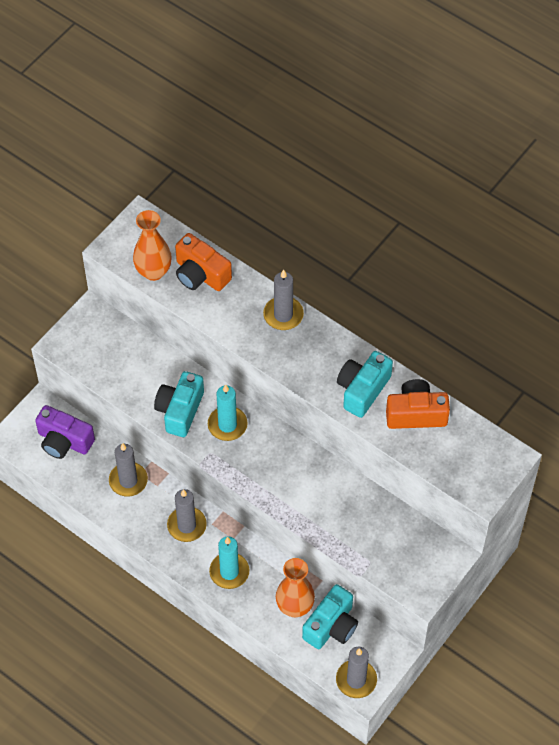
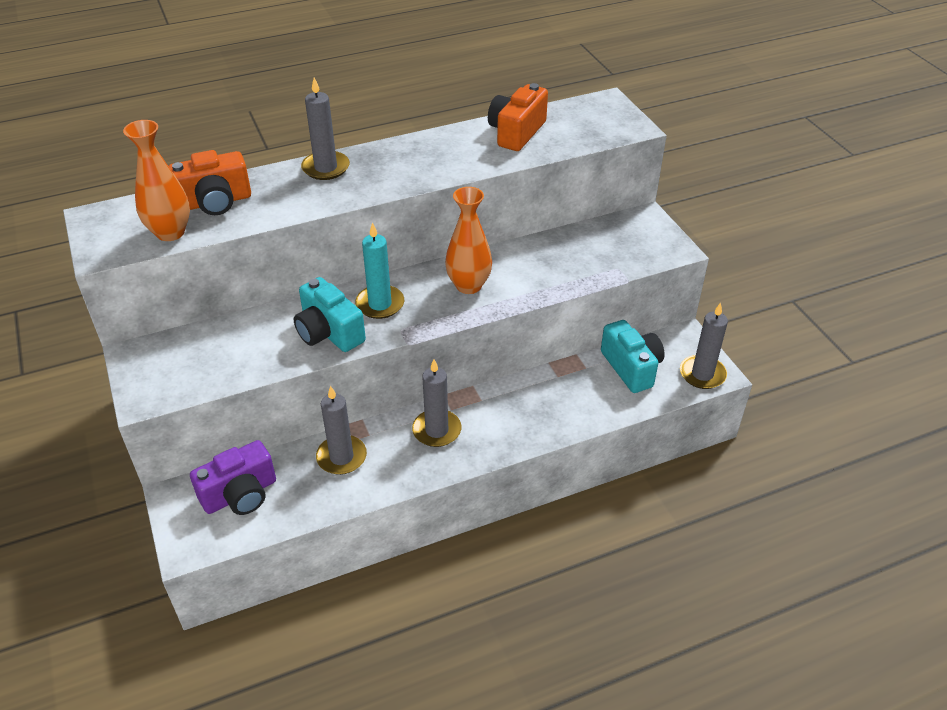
camera: 60 degrees left, 15 degrees down
turquoise candle [209,536,249,589] -> none
orange vase [276,558,315,617] -> orange vase moved to [445,187,492,294]
turquoise camera [337,351,393,418] -> none

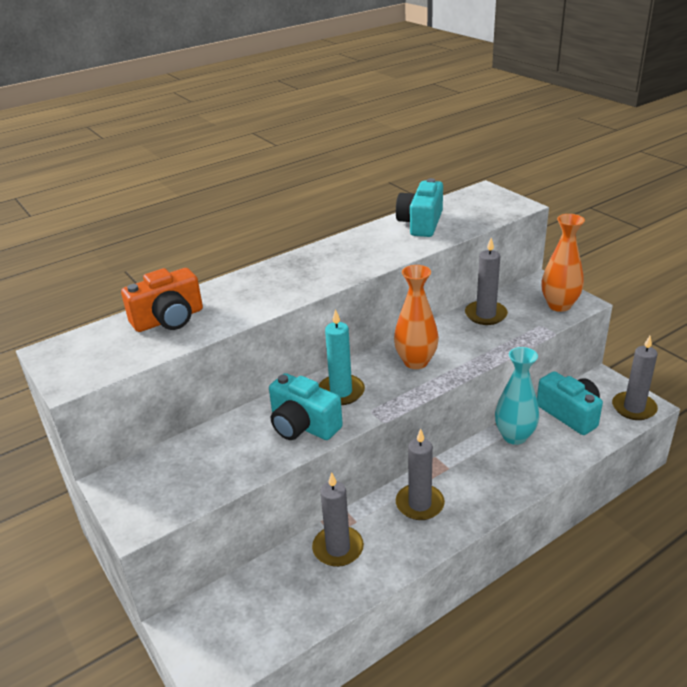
camera: 10 degrees left, 10 degrees down
orange vase [123,120,190,241] -> orange vase moved to [542,214,585,312]
purple camera [190,440,276,515] -> none
grey candle [301,78,350,180] -> grey candle moved to [465,238,508,325]
orange camera [488,83,548,151] -> turquoise camera [396,178,443,237]
none -> turquoise vase [495,347,539,445]

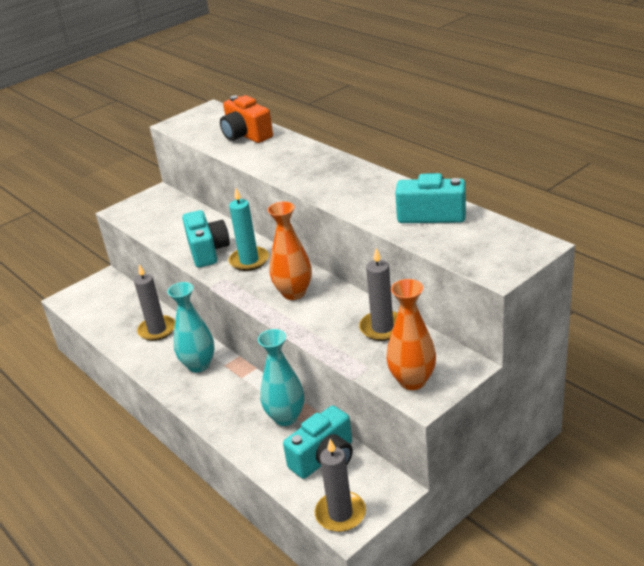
camera: 85 degrees right, 0 degrees up
turquoise camera [269,373,343,440] -> turquoise camera turned 135 degrees clockwise [182,210,230,267]
grey candle [396,429,445,520] -> turquoise vase [167,282,214,373]

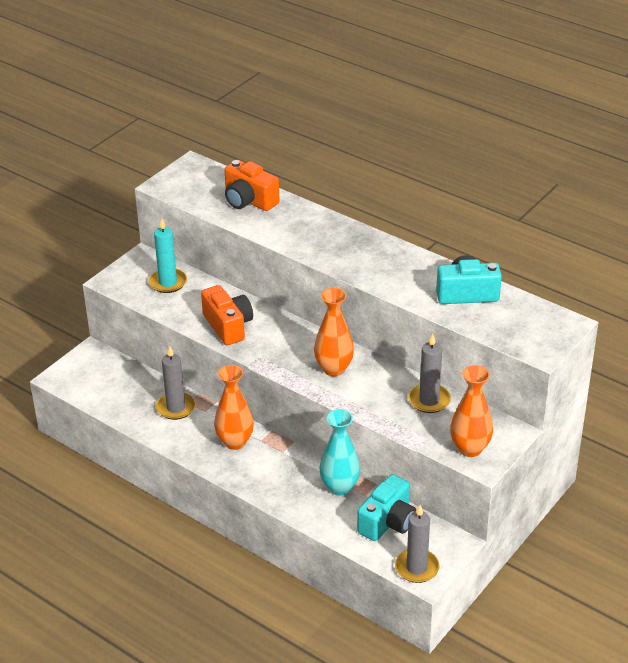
camera: 15 degrees left, 5 degrees up
turquoise vase [167,282,214,373] -> orange vase [214,365,254,450]
turquoise camera [182,210,230,267] -> orange camera [201,285,253,345]
turquoise candle [229,187,269,271] -> turquoise candle moved to [148,218,187,293]

